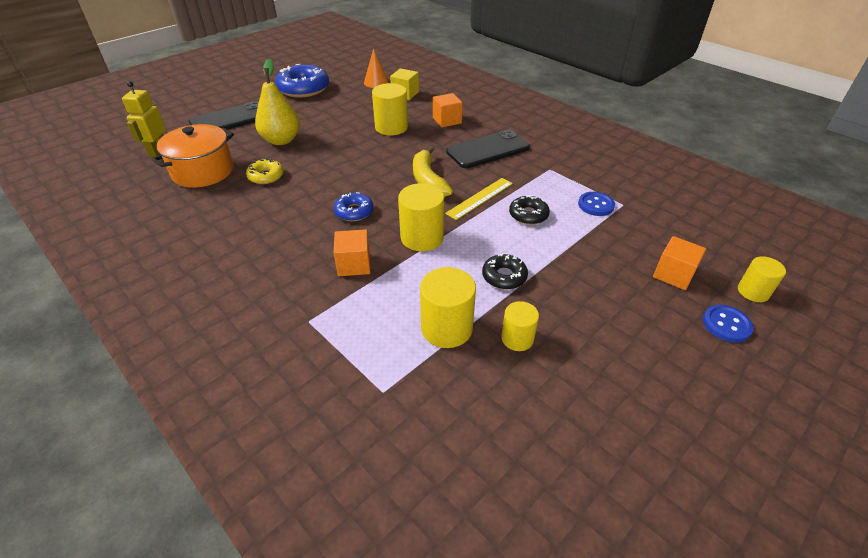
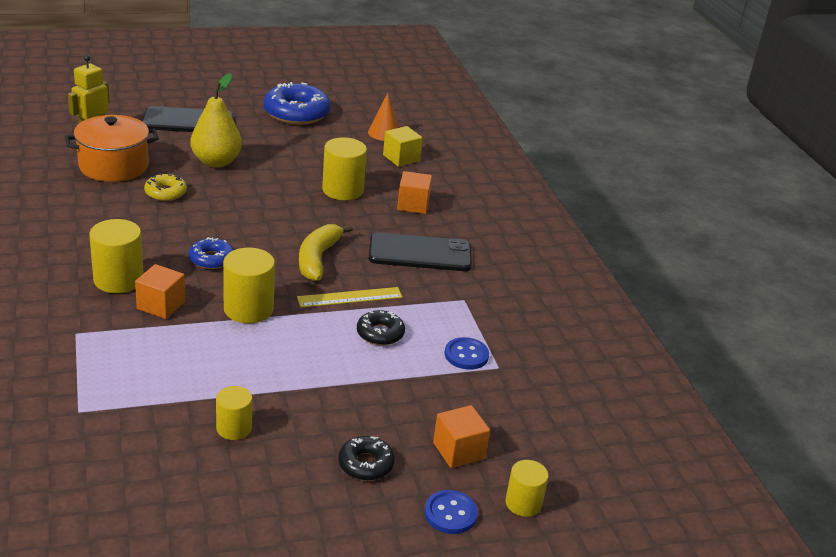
camera: 25 degrees right, 10 degrees down
yellow cylinder [420,267,476,348] -> yellow cylinder moved to [89,219,144,293]
black donut [482,253,528,289] -> black donut moved to [338,436,395,481]

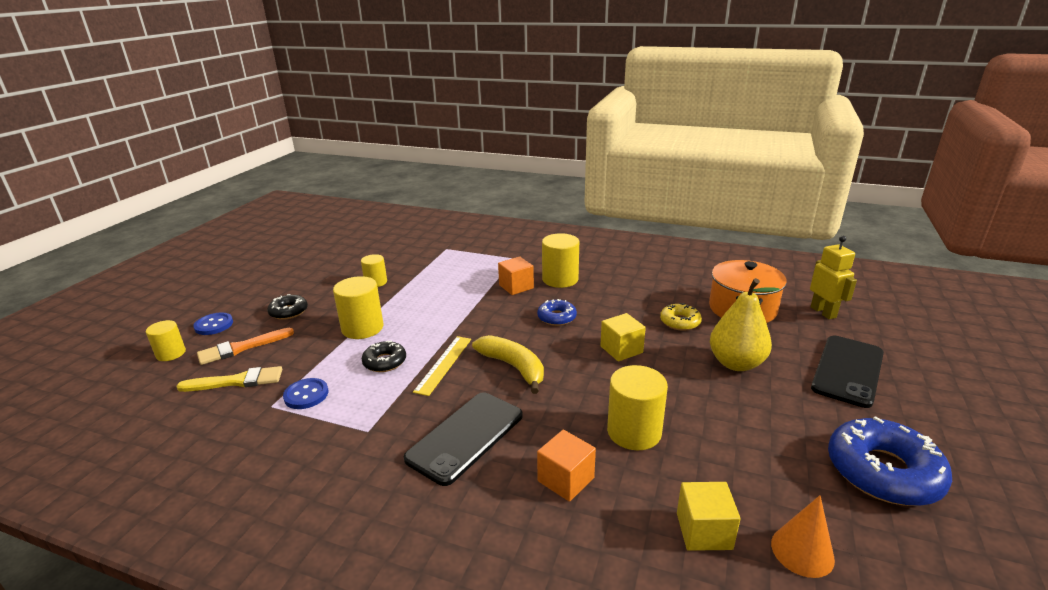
camera: 130 degrees right, 5 degrees down
yellow cylinder [223,248,275,323] -> yellow cylinder moved to [333,276,383,339]
orange cube [433,405,490,468] -> orange brush [197,328,294,365]
none -> yellow brush [176,366,282,392]
none -> yellow cube [600,313,646,361]

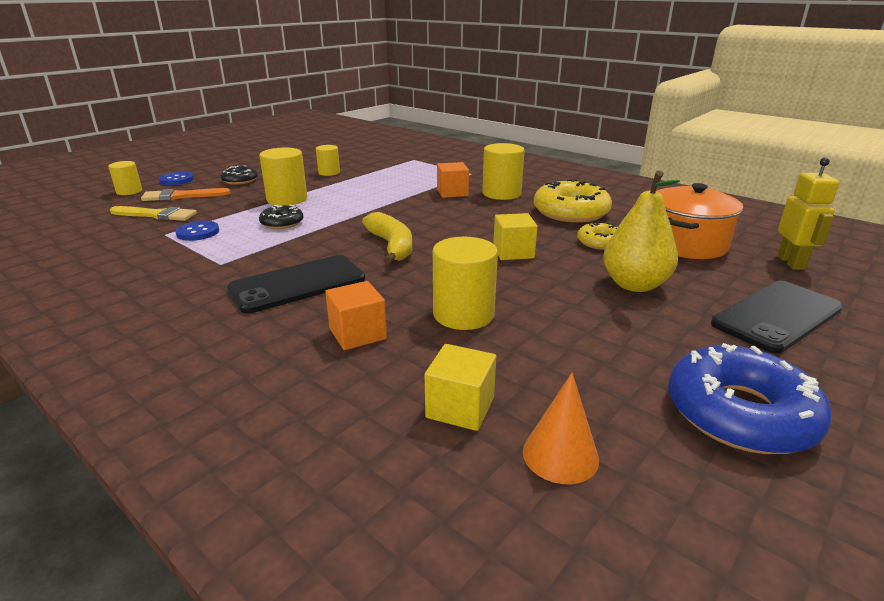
camera: 20 degrees right, 0 degrees up
yellow ruler [413,336,471,396] -> none
blue donut [537,299,577,326] -> none
none -> yellow donut [534,179,612,223]

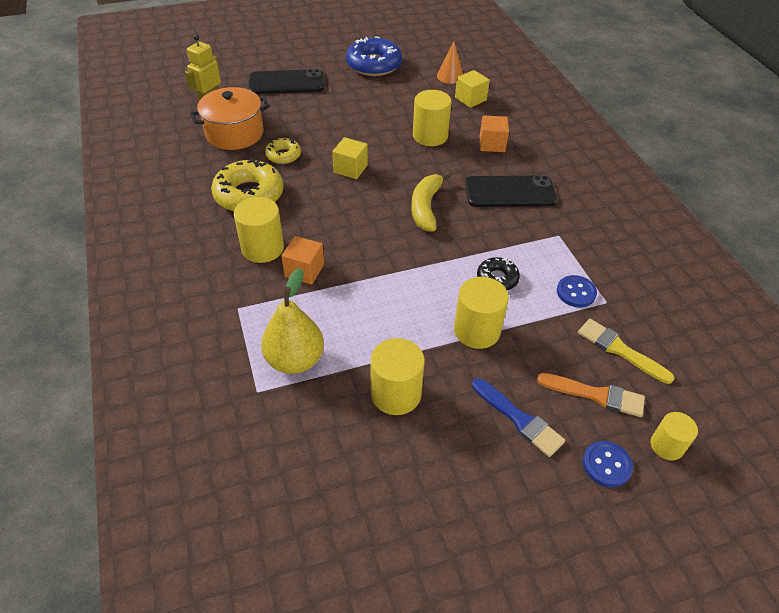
camera: 150 degrees left, 20 degrees up
black donut [221,166,258,185] -> blue brush [472,378,565,457]
yellow cylinder [316,145,340,176] -> yellow cylinder [370,338,425,415], size x1.62
yellow pear [603,170,680,292] -> yellow pear moved to [261,268,324,374]

